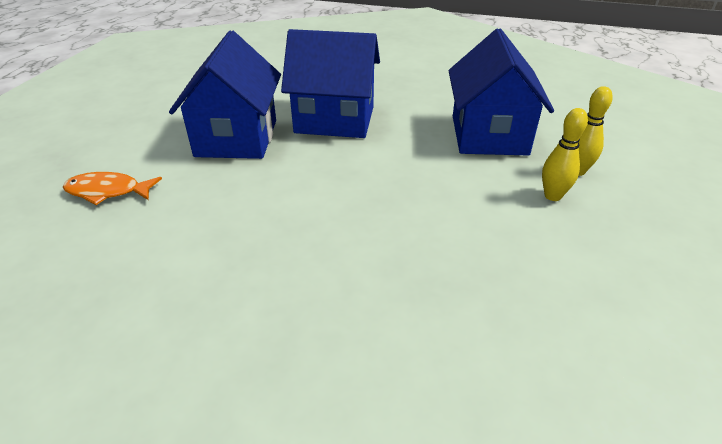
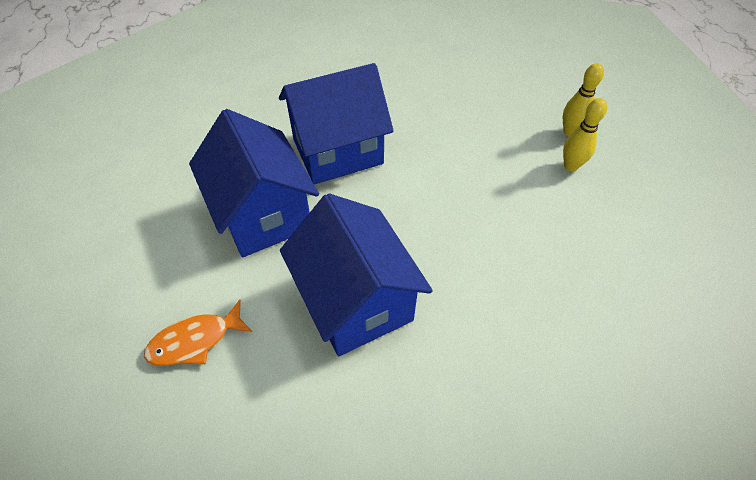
camera: 30 degrees left, 15 degrees up
blue house [448,29,554,156] -> blue house moved to [280,193,433,356]

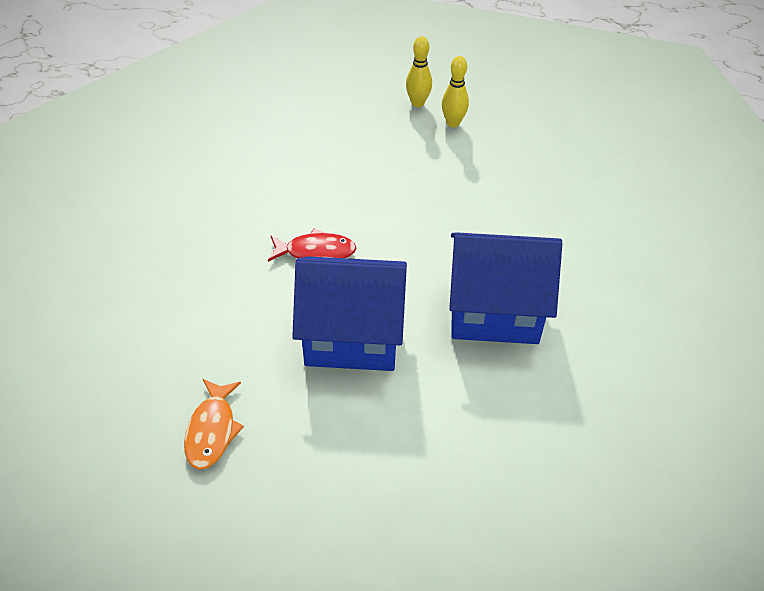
camera: 60 degrees left, 5 degrees down
orange fish [144,300,253,366] -> orange fish moved to [184,379,244,470]
blue house [279,63,394,184] -> red fish [268,228,356,262]

